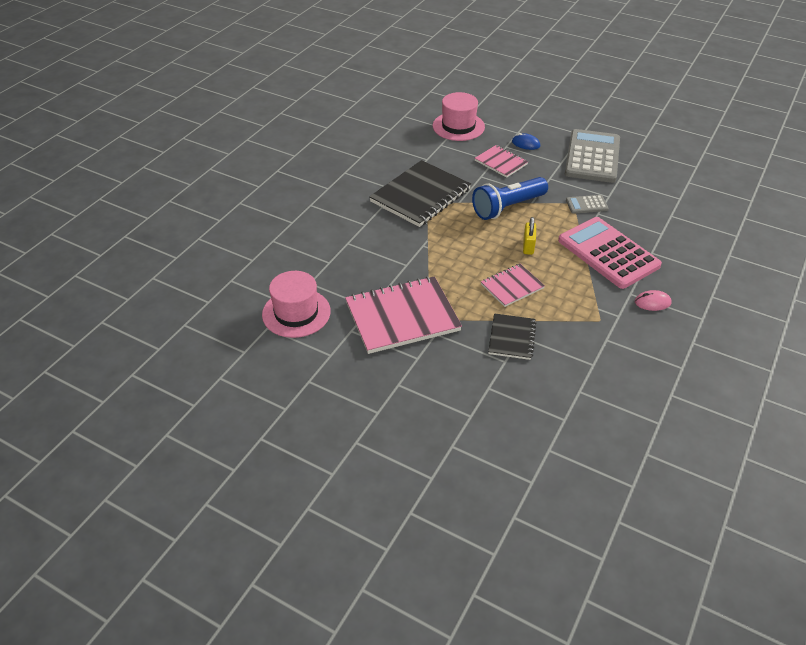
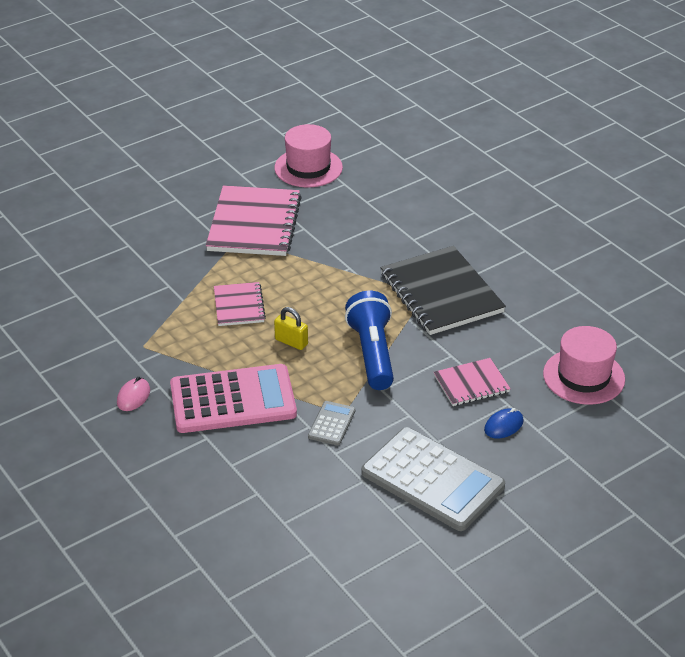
camera: 115 degrees right, 5 degrees down
black notebook [488,313,536,360] -> none

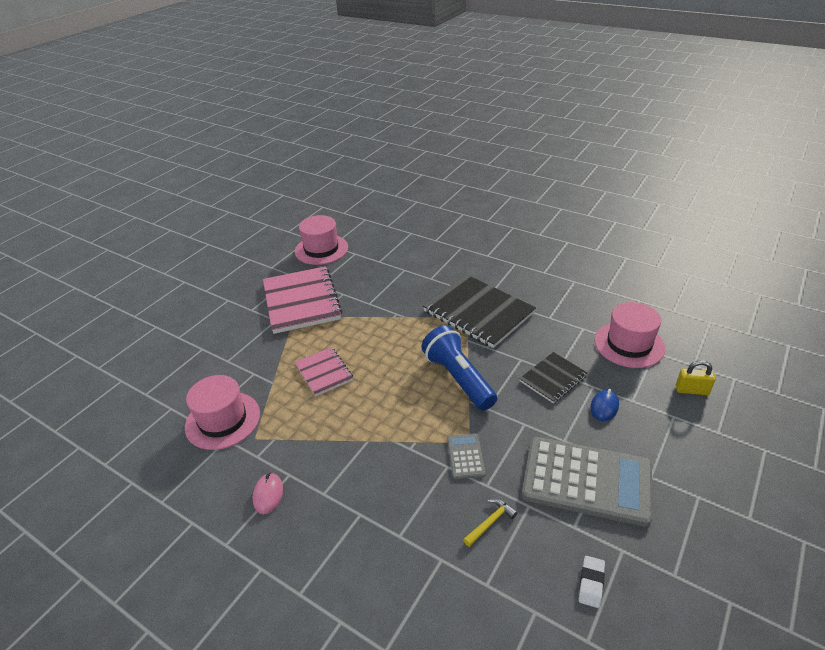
camera: 20 degrees left, 0 degrees up
pink calculator [170,364,297,433] -> none
yellow padlock [274,307,308,350] -> yellow padlock moved to [676,360,716,395]
pink notebook [434,358,511,406] -> black notebook [519,352,588,403]
none -> pink hat [185,375,260,450]
none -> yellow hammer [463,499,518,547]
none -> white eraser [579,556,605,608]

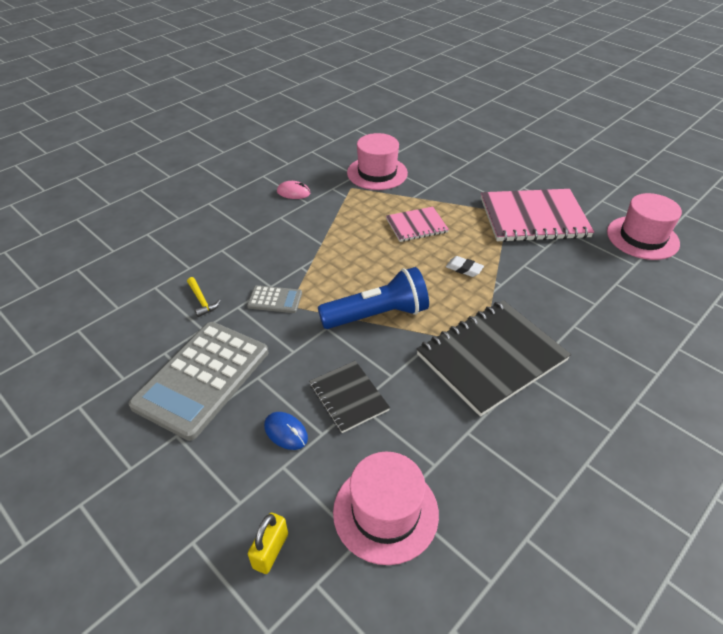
camera: 100 degrees right, 5 degrees up
white eraser [579,556,605,608] -> white eraser moved to [446,256,484,277]

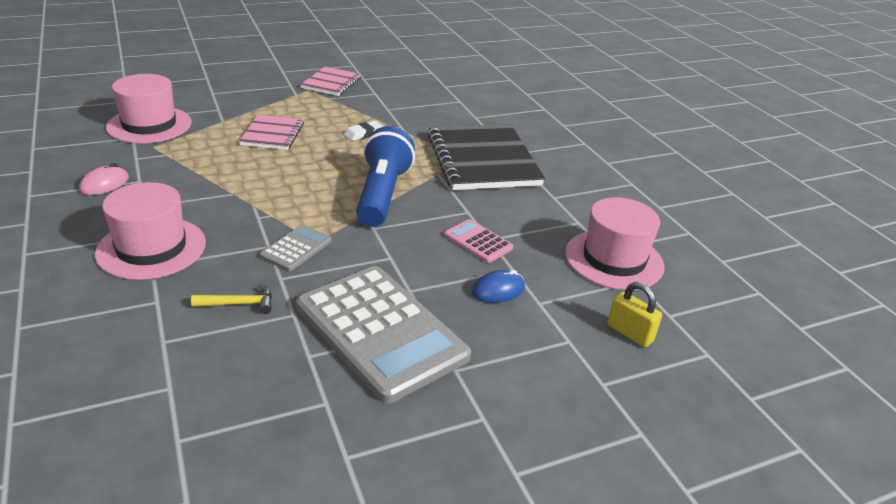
camera: 70 degrees left, 10 degrees down
black notebook [309,361,390,433] -> pink calculator [444,219,514,263]
pink notebook [481,189,594,242] -> pink notebook [300,67,361,96], size x0.54
pink hat [607,193,682,260] -> pink hat moved to [95,182,206,280]

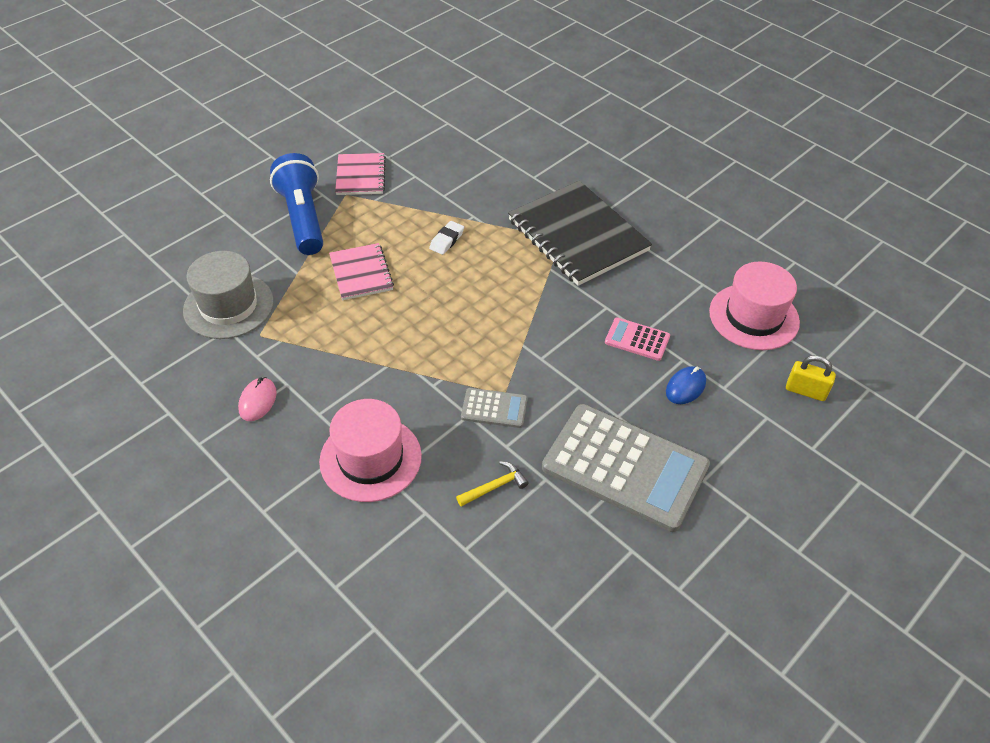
camera: 20 degrees left, 15 degrees up
pink hat [106,74,191,144] -> grey hat [183,251,274,339]
grey calculator [259,225,331,271] -> grey calculator turned 90 degrees clockwise [461,388,527,428]
blue flashlight [356,126,415,227] -> blue flashlight moved to [270,153,323,255]

